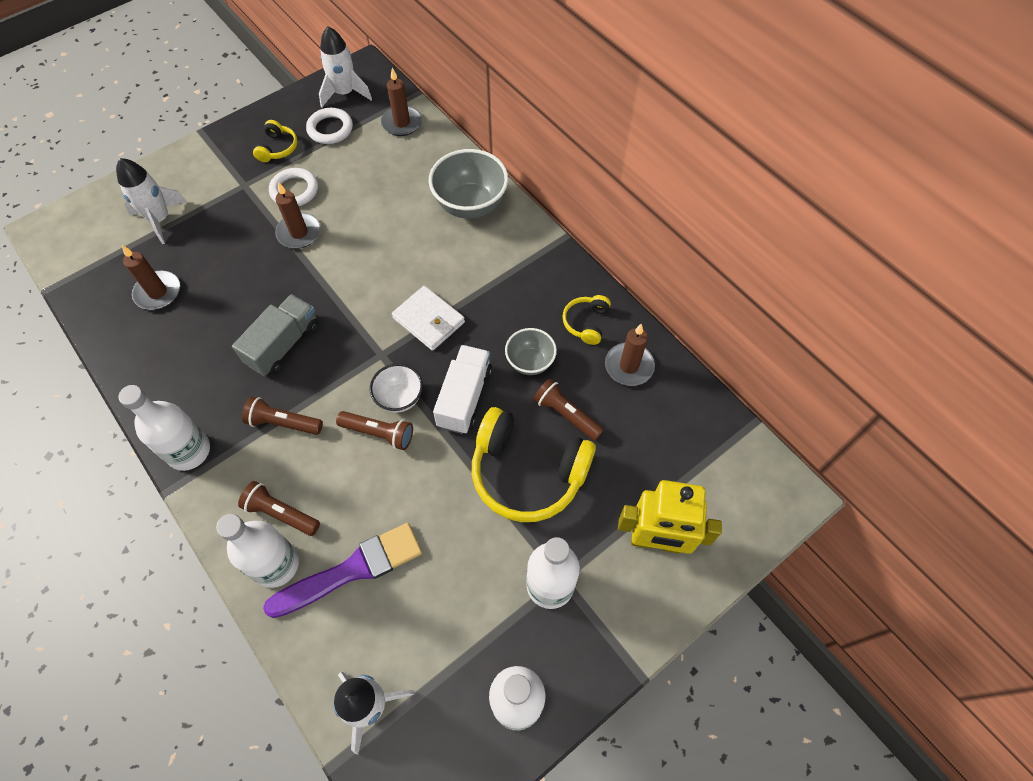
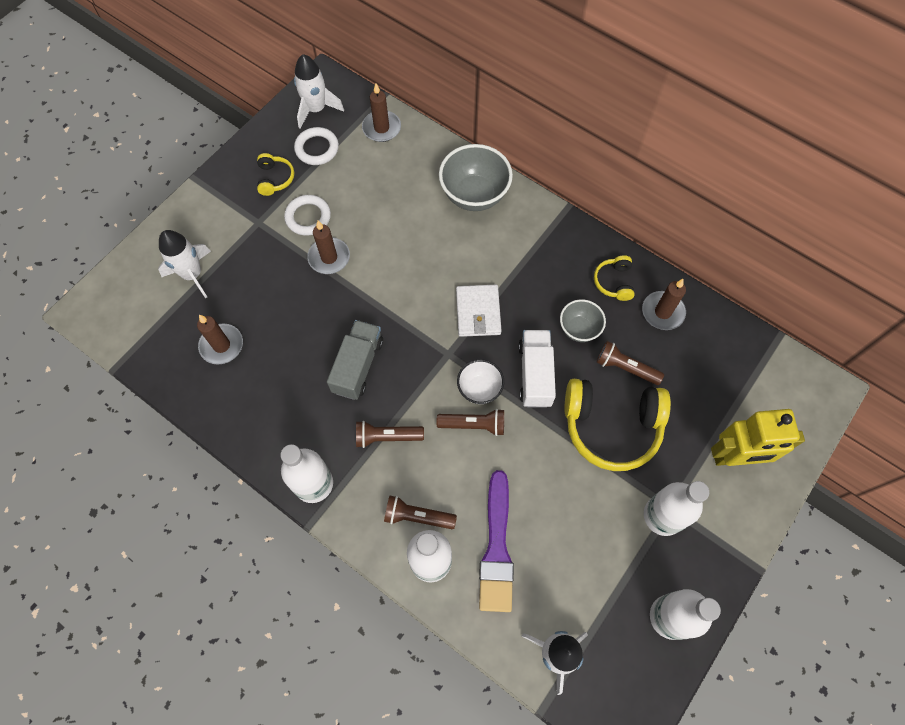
camera: 15 degrees left, 5 degrees up
purple brush [263,523,422,618] -> purple brush turned 135 degrees clockwise [479,470,514,612]
white wallet [392,286,465,351] -> white wallet turned 60 degrees clockwise [456,285,502,337]

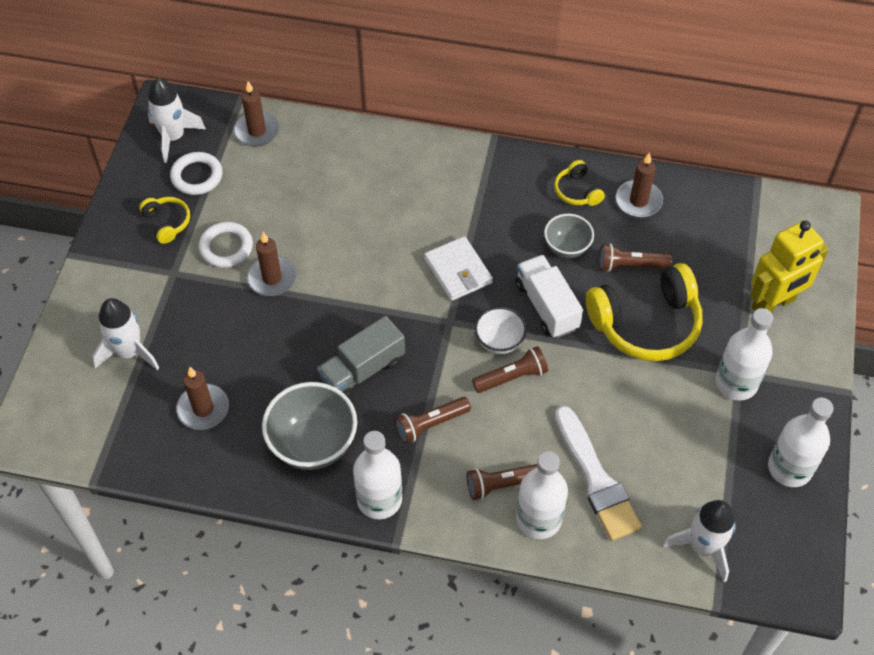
camera: 25 degrees left, 10 degrees down
grey truck [327,320,383,400] -> grey truck turned 120 degrees counterclockwise [317,316,405,398]
grey bowl [439,144,513,211] -> grey bowl moved to [262,382,357,470]
purple brush [479,470,514,612] -> white brush [555,406,642,541]

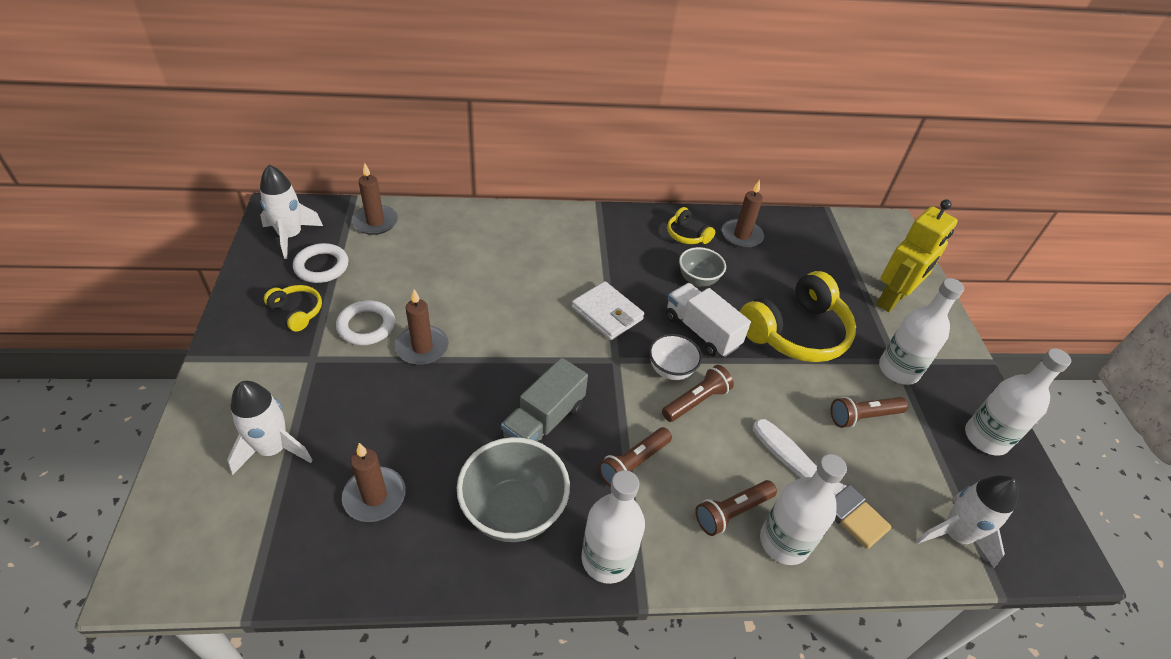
camera: 20 degrees left, 10 degrees down
brown flashlight [599,243,672,272] -> brown flashlight moved to [831,397,908,428]

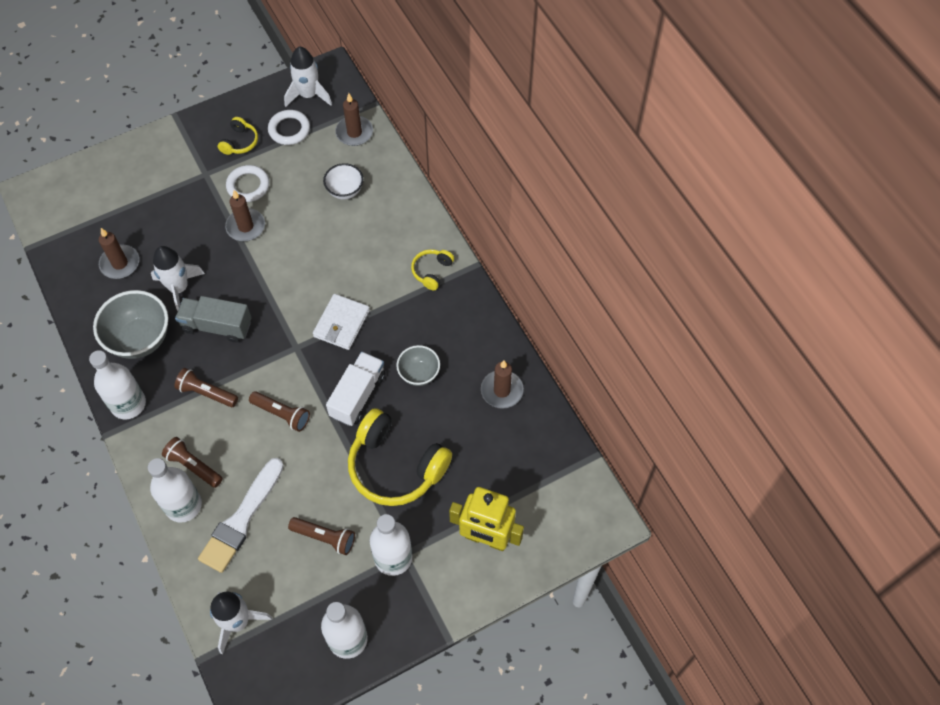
camera: 70 degrees right, 15 degrees up
white rocket [227,381,313,475] -> white rocket moved to [151,246,205,311]
white bowl [649,334,702,380] -> white bowl moved to [323,163,363,200]
yellow headphones [667,207,715,244] -> yellow headphones moved to [411,249,454,290]
brown flashlight [831,397,908,428] -> brown flashlight turned 150 degrees clockwise [288,517,355,555]

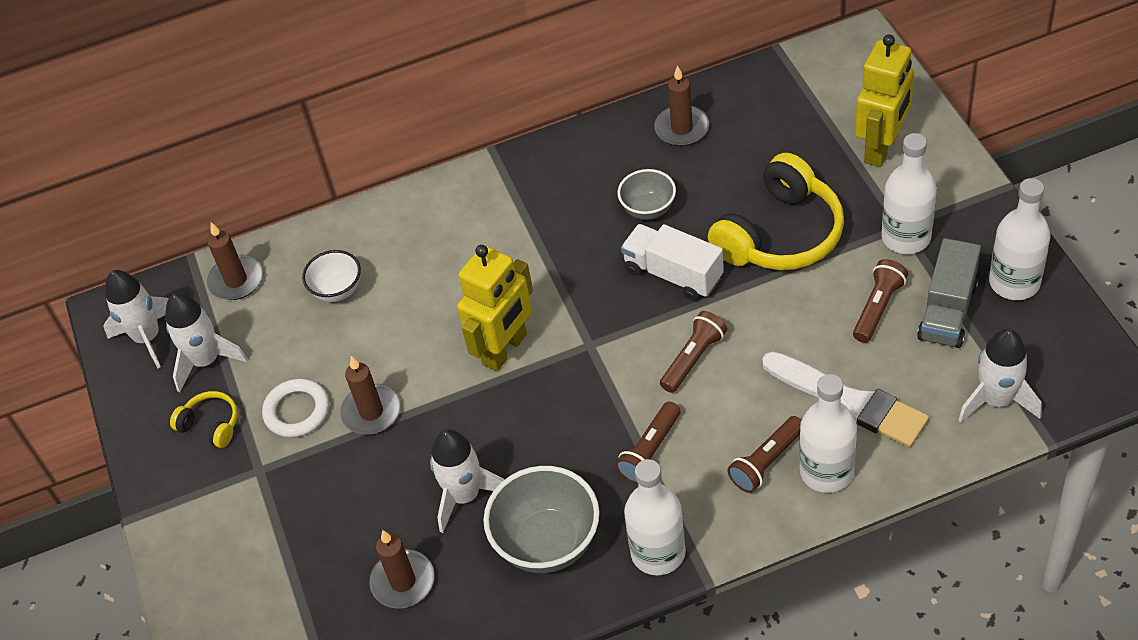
camera: 75 degrees left, 10 degrees down
grey truck [175,296,252,343] -> grey truck moved to [917,238,981,348]
white ring [268,110,310,145] -> white rocket [165,293,248,392]
white wallet [313,294,370,350] -> none
yellow headphones [411,249,454,290] -> none
none -> yellow robot [457,245,533,372]

